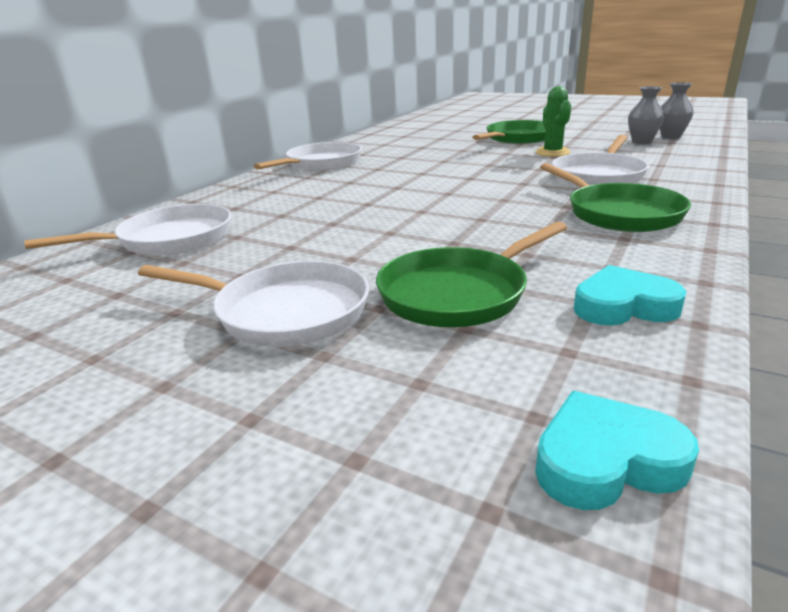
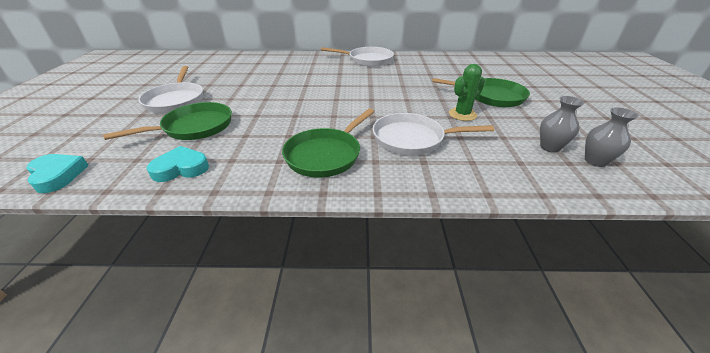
camera: 60 degrees right, 10 degrees up
white pan [24,204,231,255] -> none
green pan [376,222,567,327] -> green pan turned 120 degrees clockwise [103,102,232,140]
turquoise heart [574,265,686,325] -> turquoise heart turned 75 degrees counterclockwise [147,146,209,182]

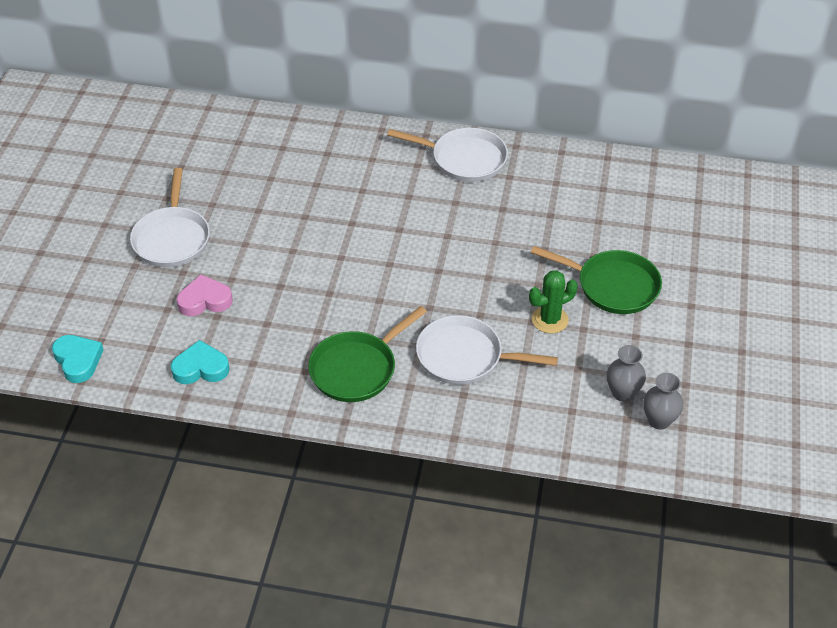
camera: 10 degrees right, 10 degrees up
green pan [103,102,232,140] -> pink heart [177,275,233,316]

